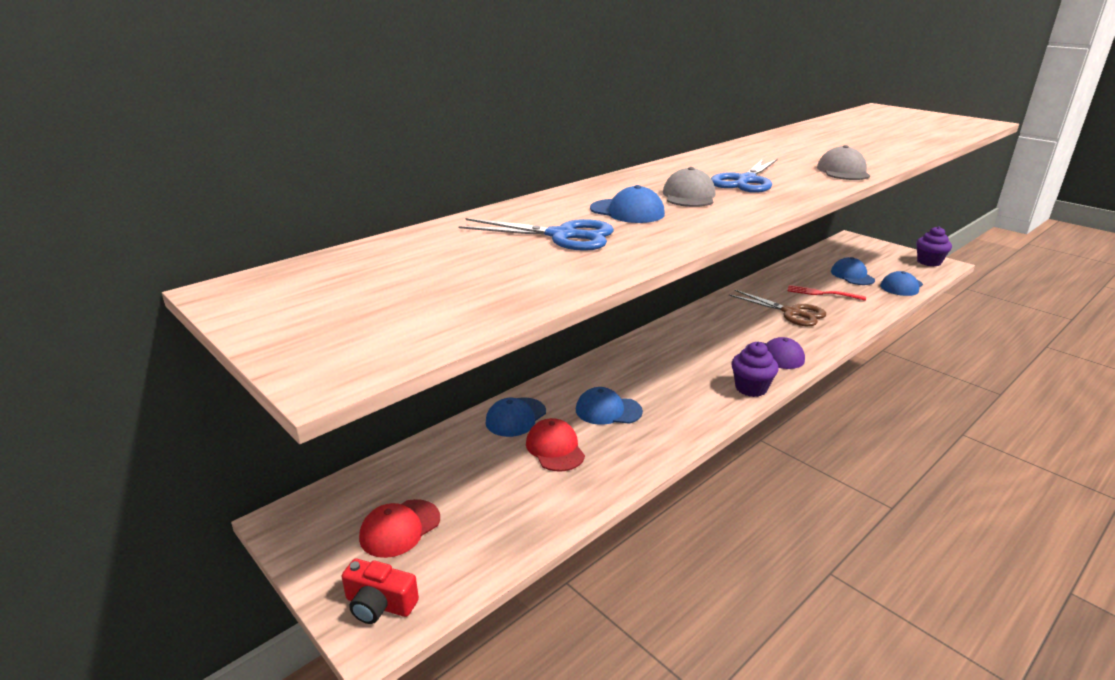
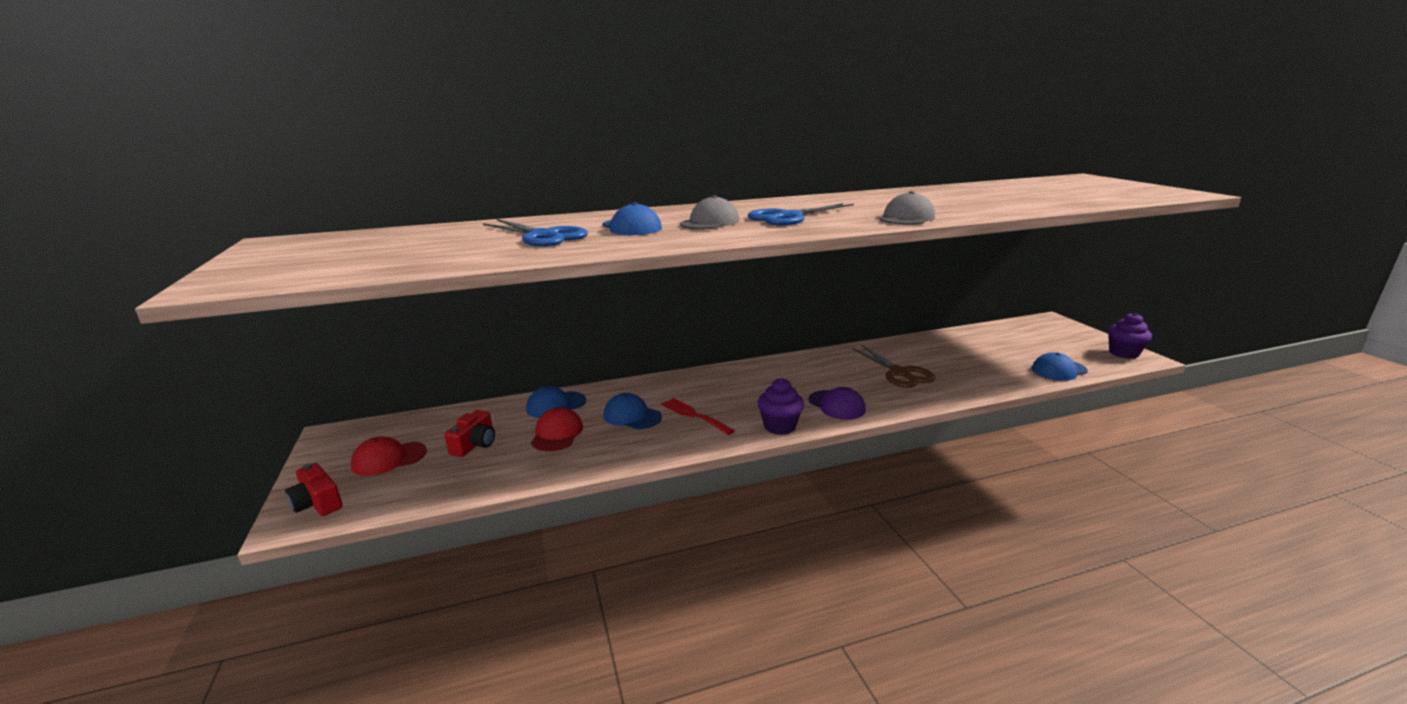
camera: 25 degrees right, 5 degrees down
red fork [788,285,866,301] -> red fork moved to [661,398,735,435]
blue cap [831,257,875,285] -> none
none -> red camera [444,410,495,457]

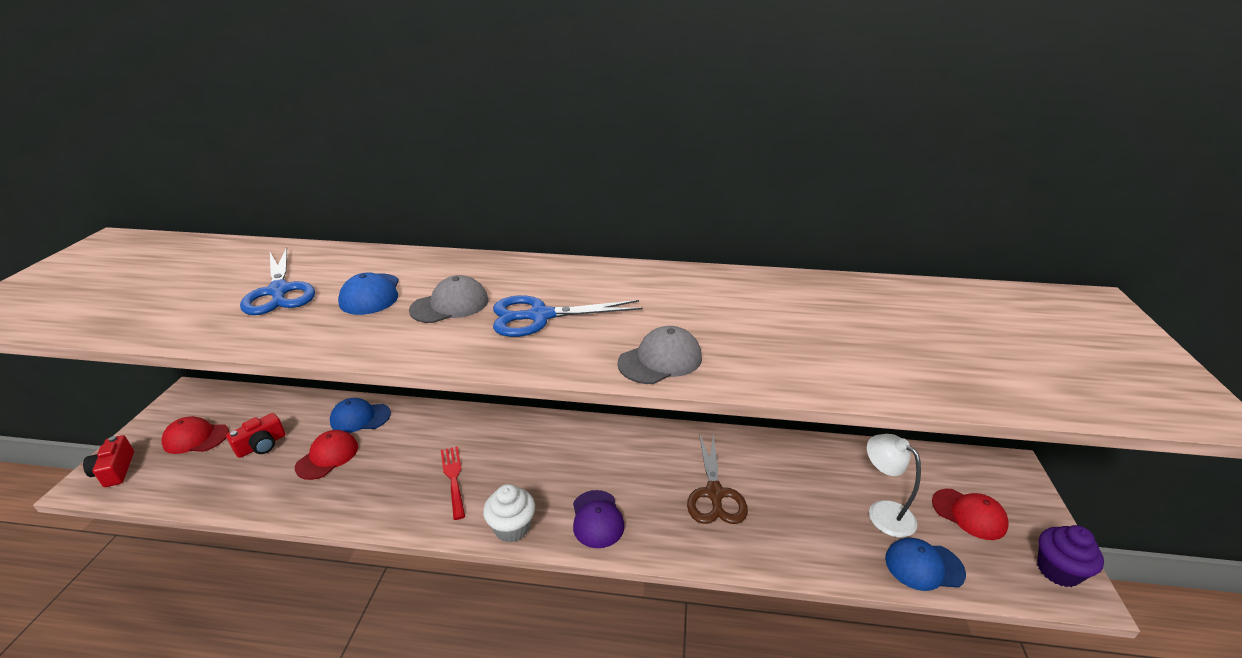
camera: 25 degrees right, 10 degrees up
blue cap [603,393,662,430] -> none
purple cupcake [757,378,804,435] -> white cupcake [483,484,535,543]
none -> white lamp [867,434,921,538]
none -> red cap [932,489,1009,540]

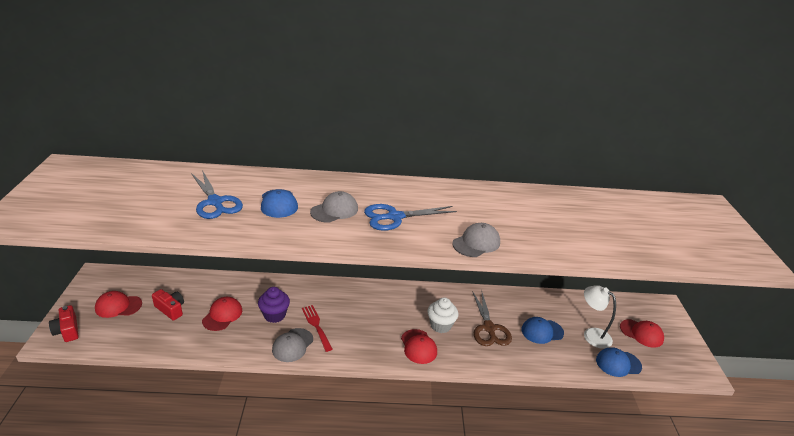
camera: 10 degrees left, 0 degrees up
red camera [226,413,286,458] -> red camera turned 90 degrees counterclockwise [152,289,184,321]
blue cap [330,398,391,433] -> blue cap moved to [522,317,564,344]
white cupcake [483,484,535,543] -> white cupcake moved to [428,297,458,333]
purple cap [573,490,625,548] -> red cap [401,329,437,364]
purple cupcake [1037,525,1104,587] -> purple cupcake moved to [258,287,290,323]
none -> grey cap [272,328,313,362]

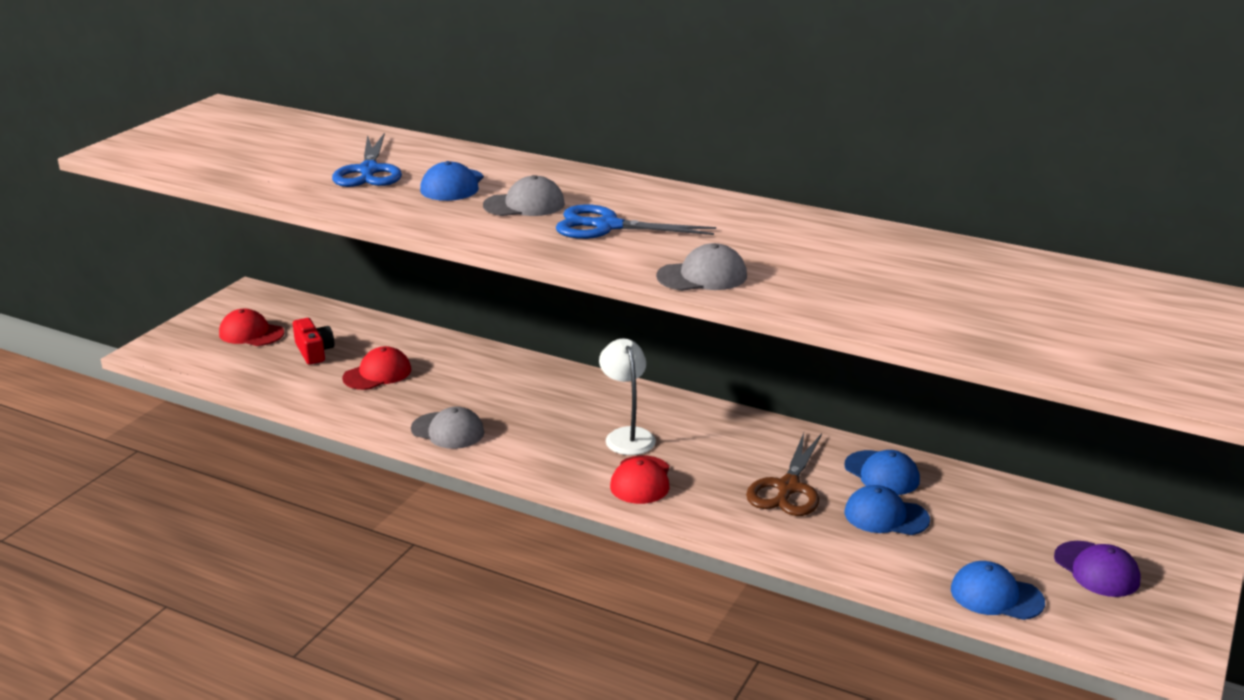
camera: 30 degrees right, 5 degrees down
red camera [49,305,79,342] -> none
purple cupcake [258,287,290,323] -> none
grey cap [272,328,313,362] -> grey cap turned 120 degrees counterclockwise [411,406,484,449]
red fork [302,305,333,352] -> none
white cupcake [428,297,458,333] -> none
white lamp [584,285,616,349] -> white lamp moved to [599,339,656,455]
red cap [620,319,664,348] -> purple cap [1054,541,1141,597]
none -> blue cap [844,450,920,495]

